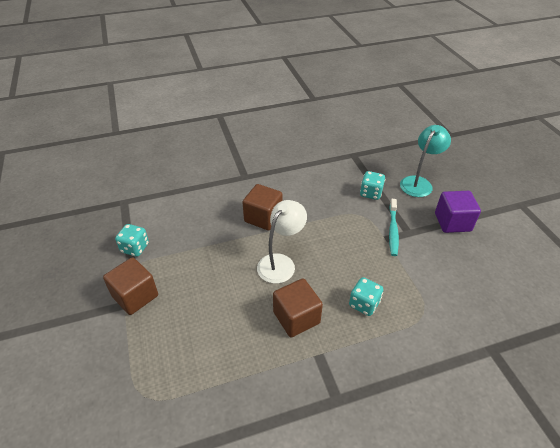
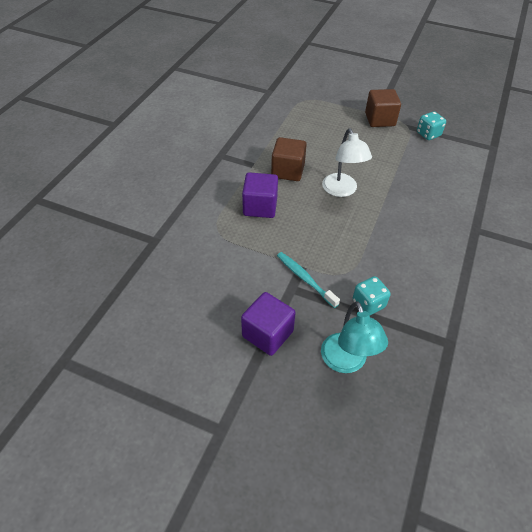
camera: 130 degrees right, 5 degrees up
brown cube [242,184,283,230] -> none
turquoise dice [349,277,383,316] -> purple cube [242,172,278,218]

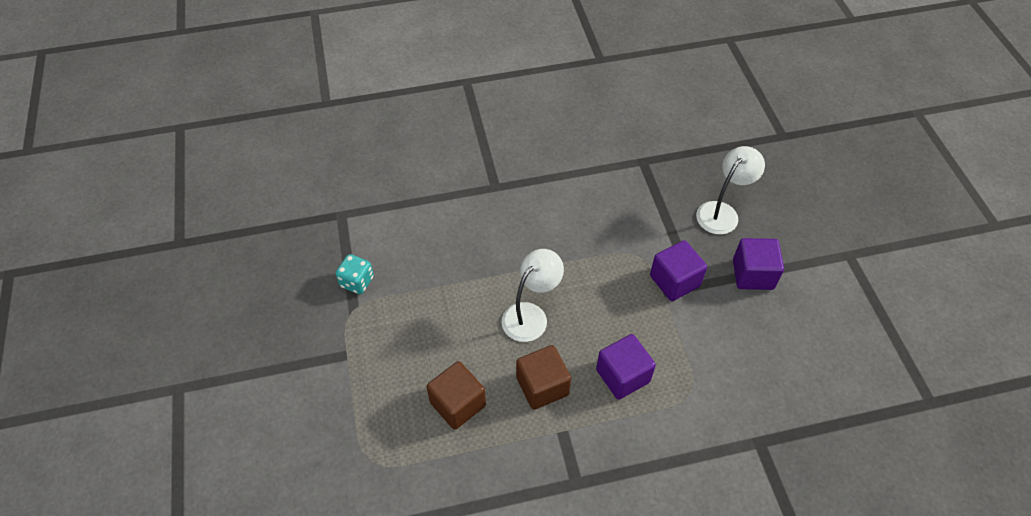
camera: 125 degrees left, 5 degrees up
turquoise toothbrush [277,252,340,308] -> purple cube [650,240,707,301]
turquoise lamp [321,301,388,373] -> white lamp [696,146,765,235]
turquoise dice [353,276,391,315] -> none
brown cube [365,89,401,127] -> brown cube moved to [427,361,486,430]

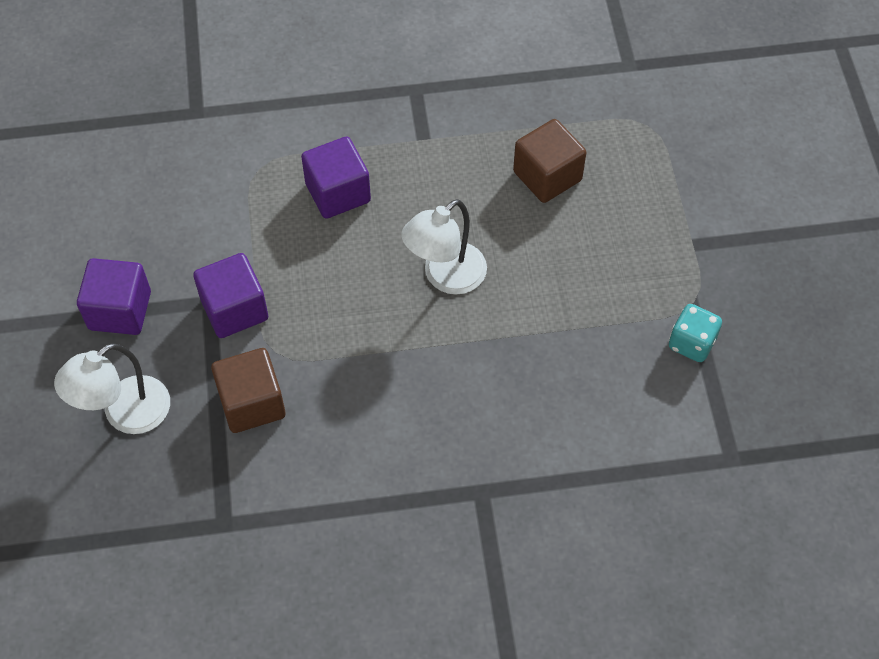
camera: 175 degrees left, 5 degrees up
brown cube [516,345,571,410] -> brown cube moved to [211,348,285,433]

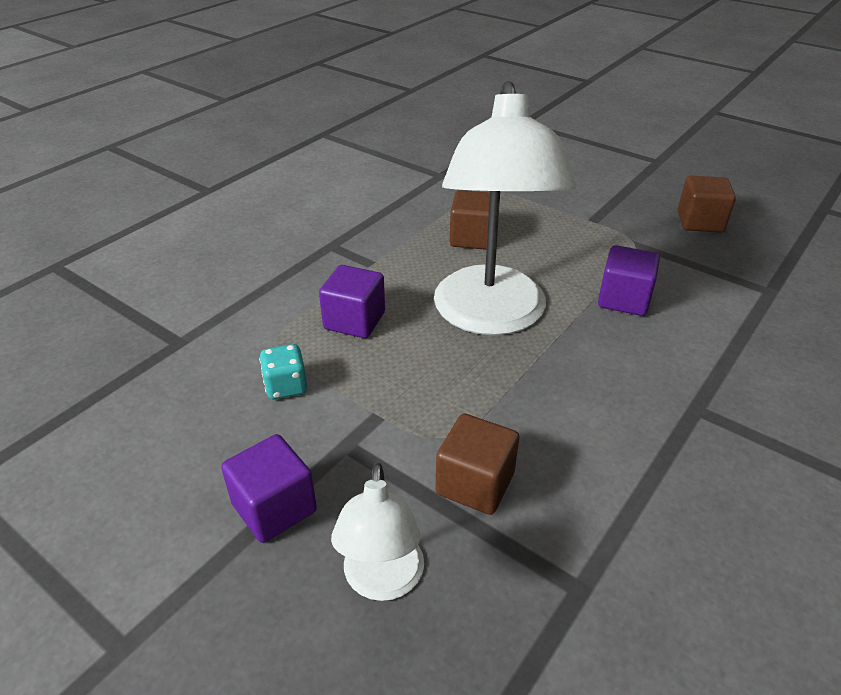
camera: 45 degrees left, 20 degrees down
purple cube [193,253,268,338] -> purple cube moved to [598,245,660,316]
white lamp [401,199,487,295] -> white lamp [434,81,577,335], size x2.04
turquoise dice [669,304,722,362] -> turquoise dice moved to [259,344,307,399]
none -> brown cube [678,176,736,233]

